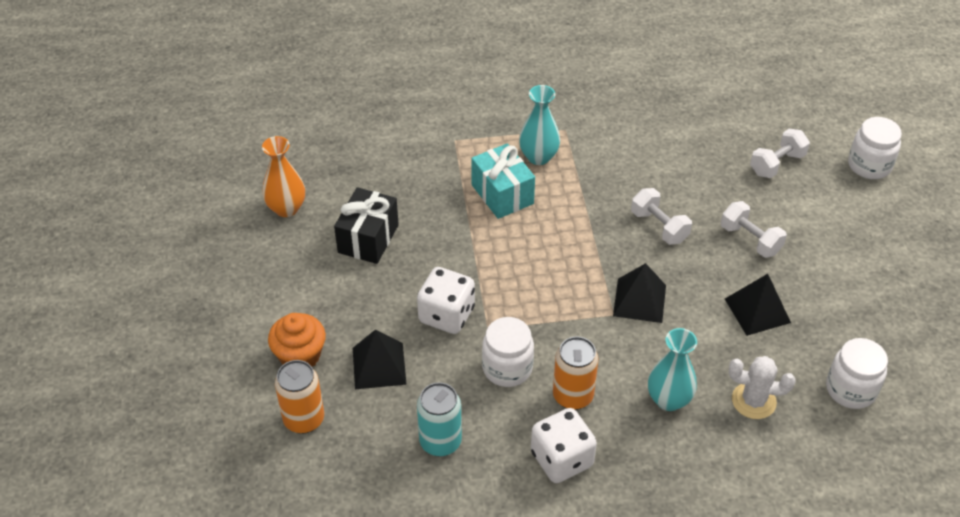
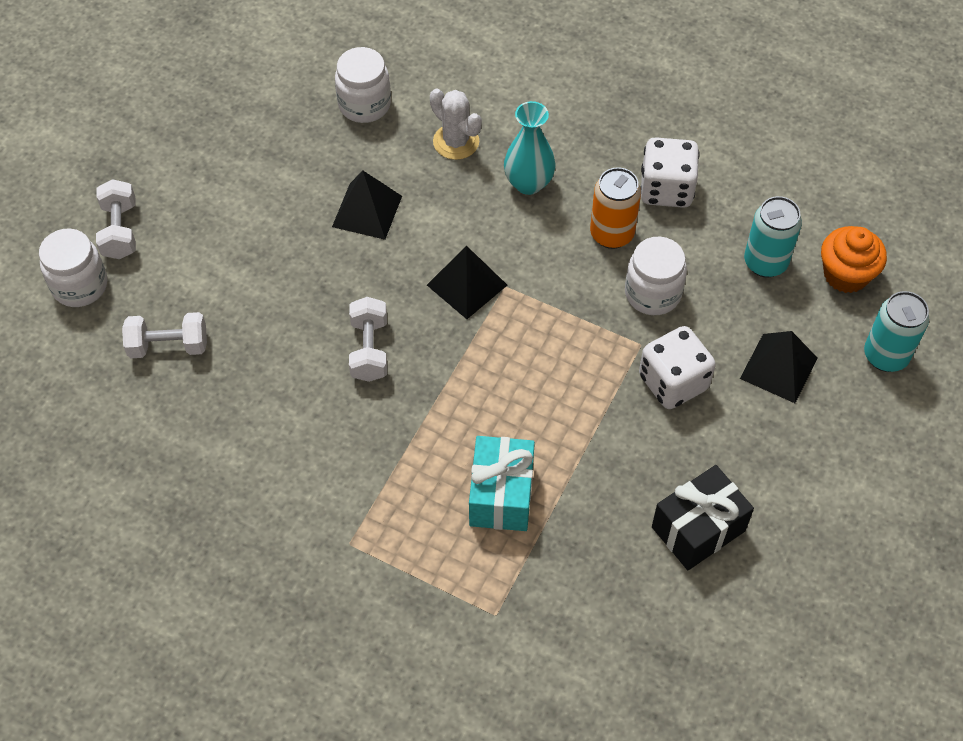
camera: 145 degrees left, 10 degrees up
orange vase [262,136,305,217] -> none
orange cupcake [268,313,326,367] -> orange cupcake moved to [821,226,887,293]
orange can [275,360,324,434] -> turquoise can [864,291,929,372]
turquoise vase [519,85,560,165] -> none
white dumbbell [721,201,787,258] -> white dumbbell moved to [96,179,136,259]

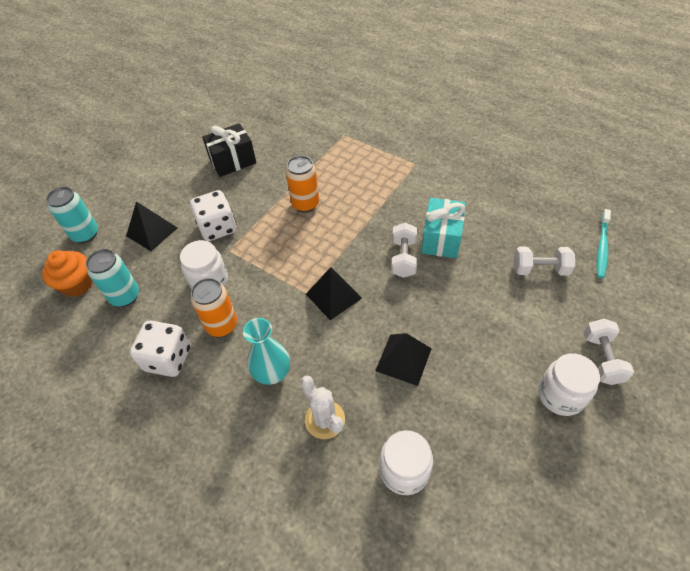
camera: 170 degrees left, 5 degrees down
white jar [39,228,107,307] -> white jar moved to [538,354,600,416]
turquoise gift [469,436,535,531] -> turquoise gift moved to [421,198,466,258]
none -> orange can [286,155,319,213]
none -> turquoise toothbrush [597,209,611,278]

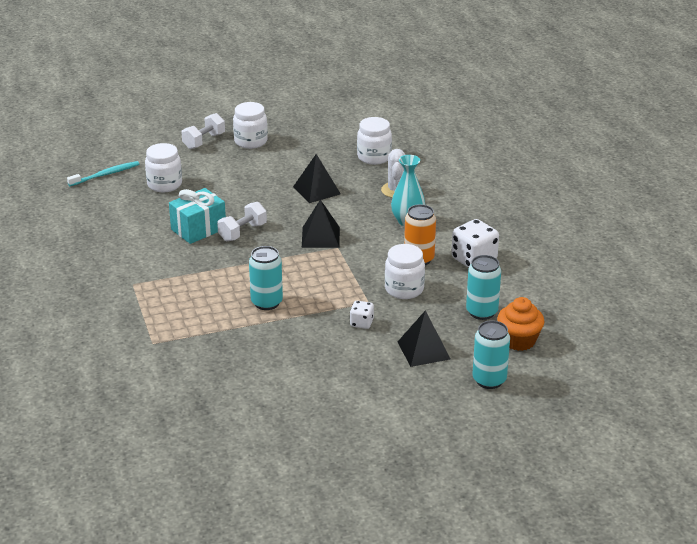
camera: 145 degrees left, 20 degrees down
white dice [190,190,236,241] -> white dice [350,301,374,329], size x0.54
black gift [202,123,256,177] -> none
orange can [286,155,319,213] -> turquoise can [249,246,283,310]
white dumbbell [514,247,575,276] -> white jar [145,143,182,192]

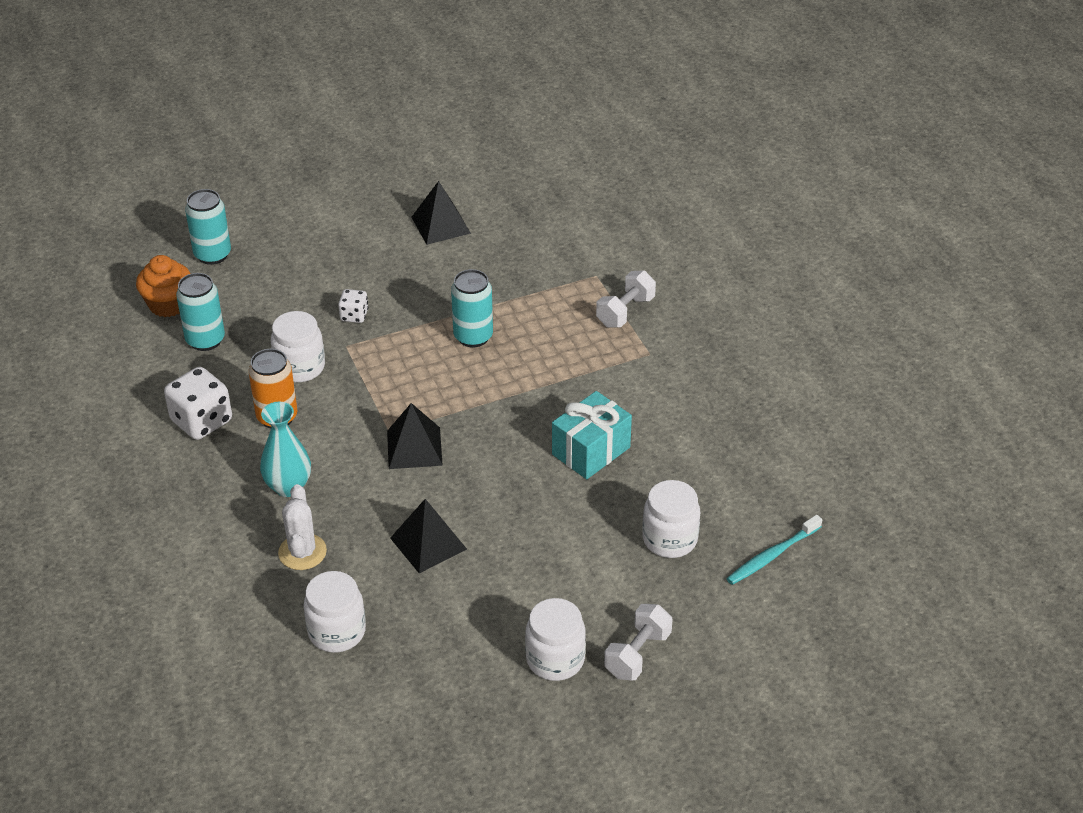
camera: 175 degrees right, 10 degrees up
white dumbbell [217,202,267,241] -> white dumbbell moved to [596,270,656,328]
black pyramid [398,310,450,367] -> black pyramid moved to [411,181,471,245]

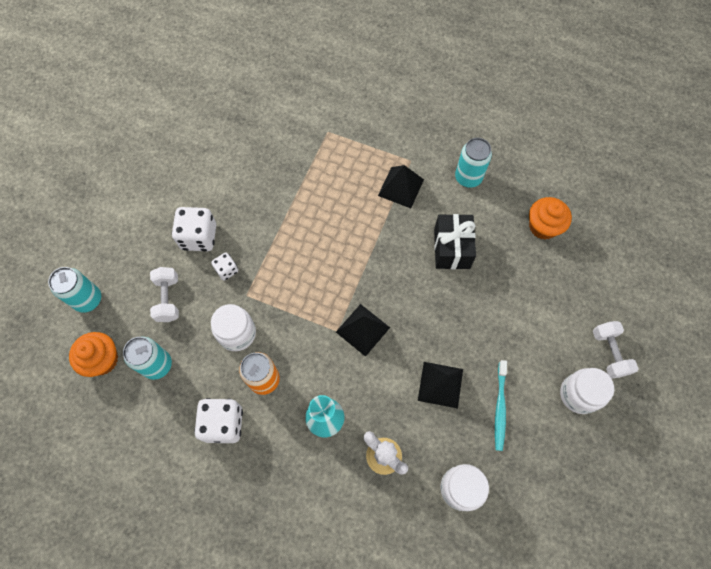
camera: 45 degrees left, 25 degrees up
black pyramid [411,181,471,245] -> black pyramid moved to [378,165,424,208]
turquoise can [451,269,493,347] -> turquoise can moved to [455,138,492,188]
turquoise gift [552,391,632,479] -> black gift [434,214,476,269]
white dumbbell [596,270,656,328] -> white dumbbell moved to [150,267,179,322]
white jar [642,480,700,558] -> none
turquoise toothbrush [726,515,822,585] -> turquoise toothbrush moved to [495,360,507,451]
none -> white dice [172,207,216,251]
none -> orange cupcake [529,197,572,239]

